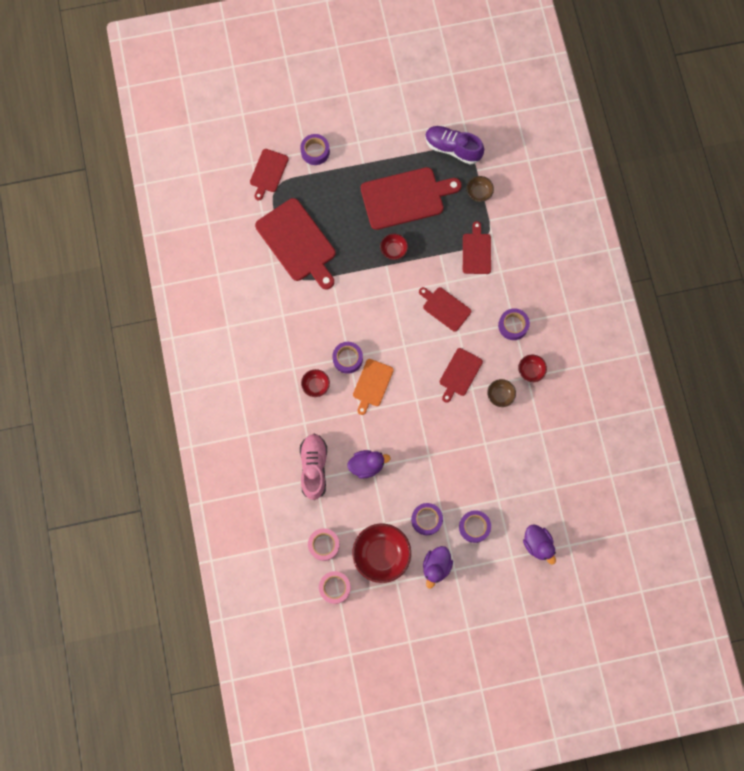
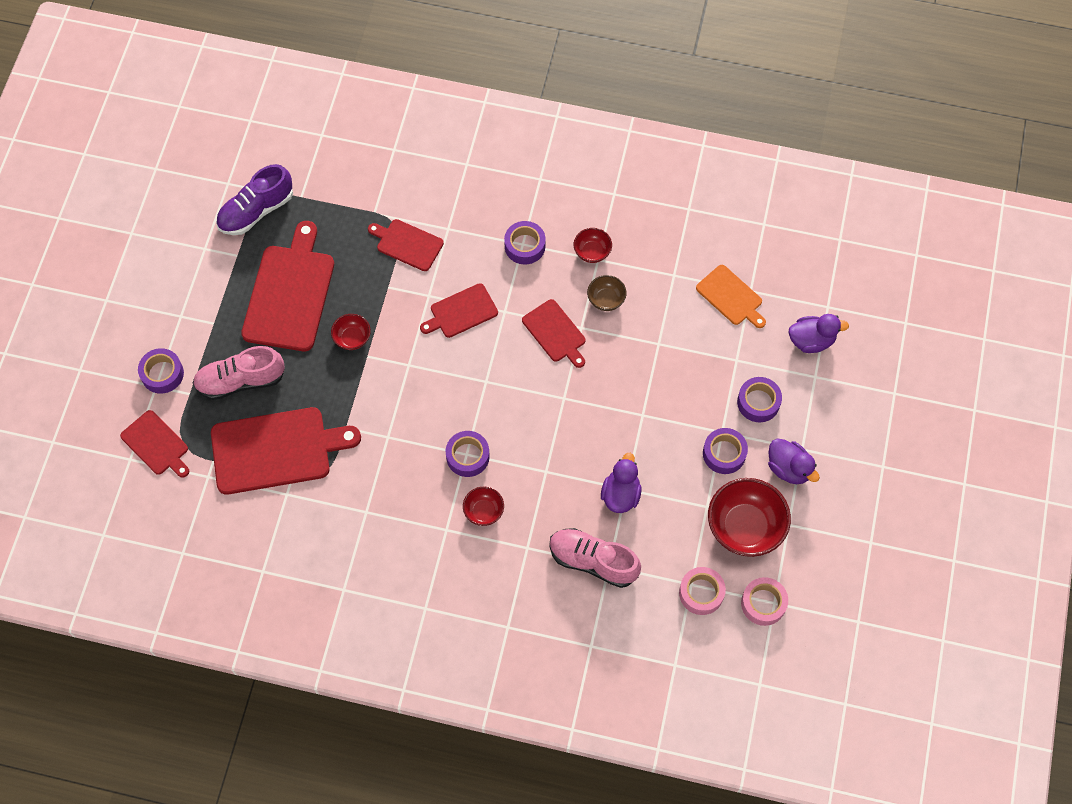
camera: 65 degrees left, 10 degrees down
orange cutting board [353,359,394,415] -> orange cutting board moved to [696,265,766,328]
brown bowl [466,176,494,202] -> none
none -> pink shoe [193,346,285,400]

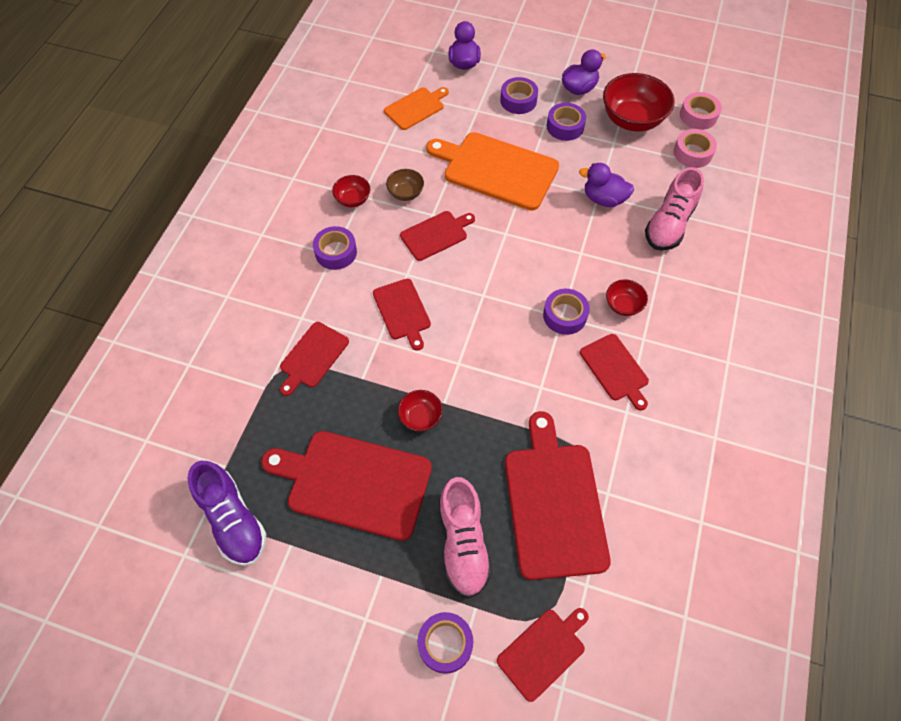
camera: 85 degrees left, 5 degrees down
none -> orange cutting board [426,132,559,211]
none -> red cutting board [580,334,649,411]

